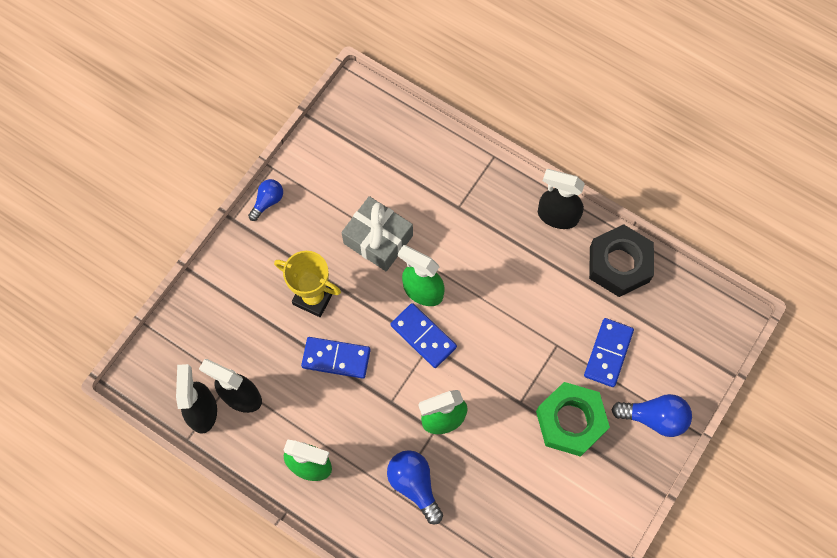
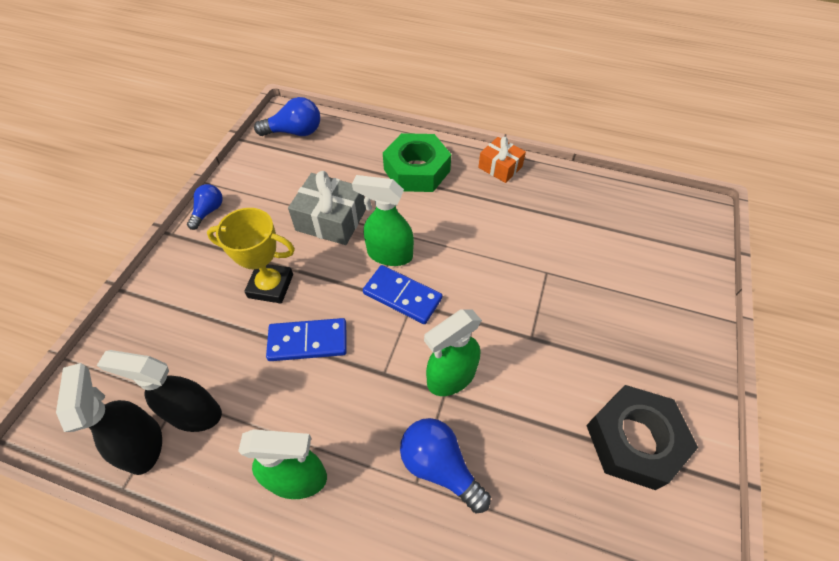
camera: 15 degrees left, 15 degrees down
green nut [536,382,610,457] -> green nut moved to [383,133,451,192]
black spray bottle [538,169,585,229] -> orange gift [478,137,526,183]
blue domino [584,318,634,387] -> none
black nut [589,224,654,297] -> black nut moved to [586,385,698,490]
blue light bulb [611,394,692,437] -> blue light bulb moved to [254,97,320,136]

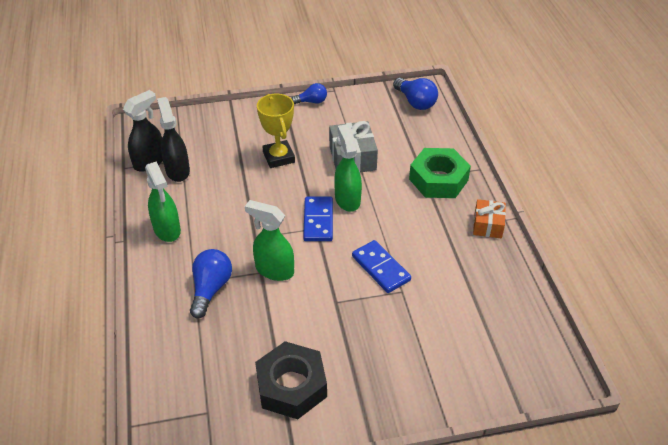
camera: 60 degrees right, 10 degrees down
blue domino [266,318,347,361] -> blue domino moved to [352,240,411,293]

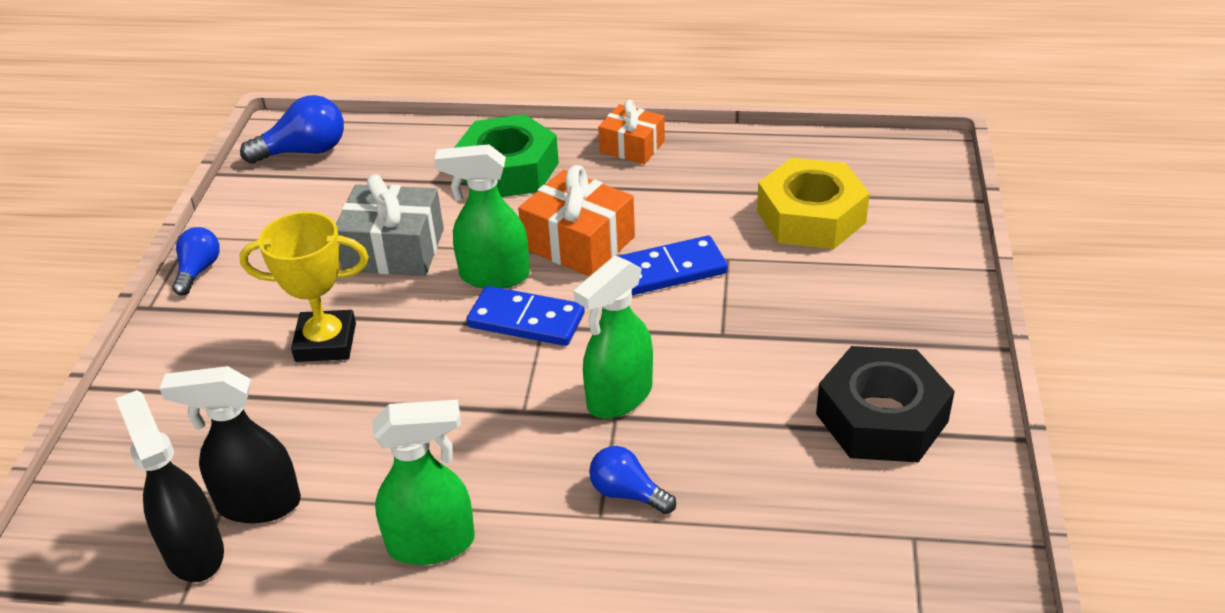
camera: 70 degrees left, 5 degrees down
blue light bulb [190,249,232,318] -> blue light bulb [589,446,676,514], size x0.64
none -> orange gift [518,165,635,276]
none -> yellow nut [757,158,870,249]

